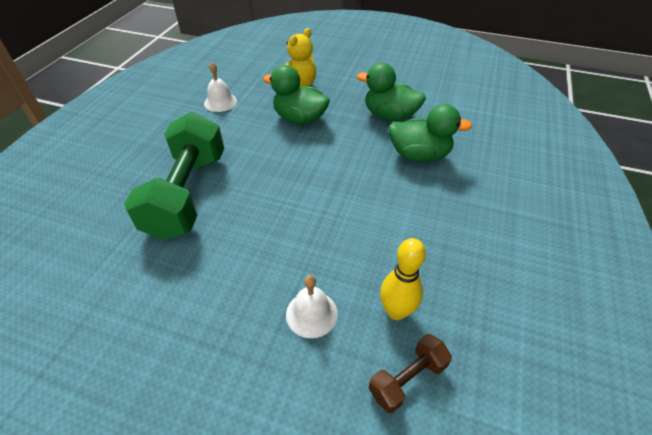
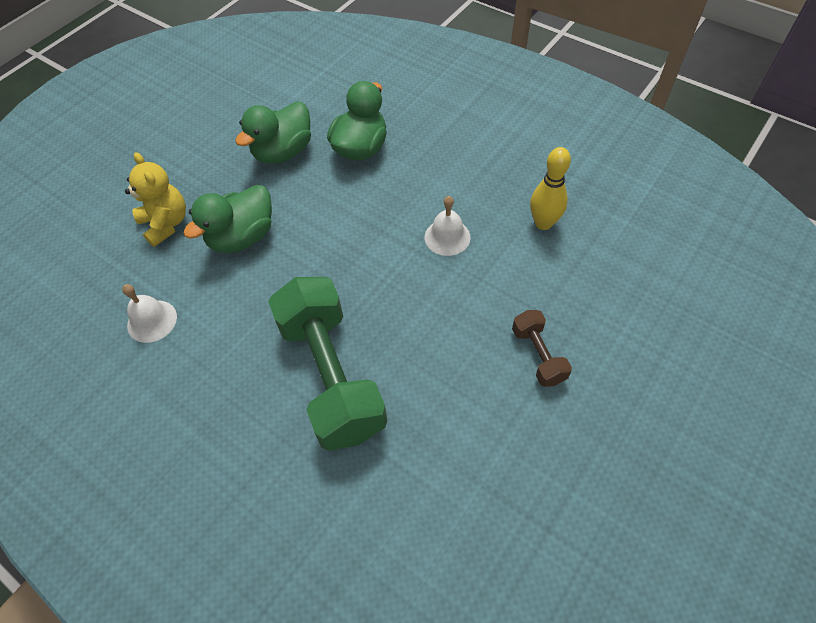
camera: 70 degrees left, 10 degrees up
green dumbbell [124,112,224,240] -> green dumbbell turned 45 degrees clockwise [268,277,387,451]
white bell [286,275,338,338] -> white bell moved to [425,196,471,256]
brown dumbbell [369,334,452,413] -> brown dumbbell moved to [512,310,572,387]

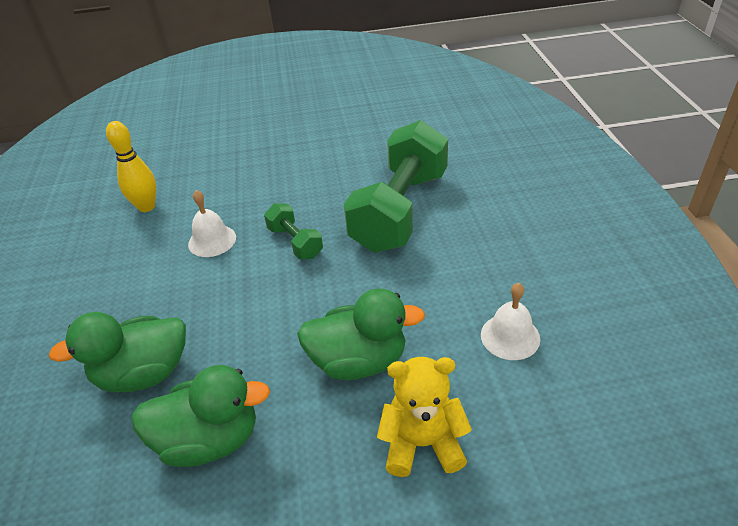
camera: 135 degrees left, 15 degrees down
yellow teddy bear [125,152,186,247] -> yellow teddy bear turned 75 degrees clockwise [377,357,472,477]
brown dumbbell [512,310,572,387] -> none
none -> green dumbbell [264,203,323,259]

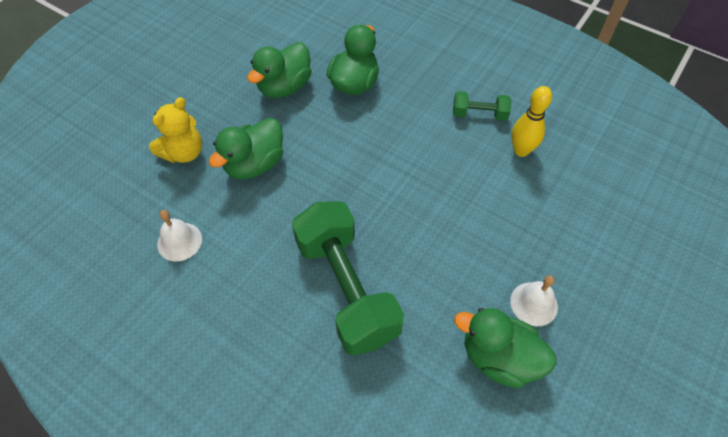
camera: 130 degrees right, 15 degrees up
white bell [188,190,236,257] -> white bell moved to [510,275,558,326]
green dumbbell [264,203,323,259] -> green dumbbell moved to [453,91,511,121]
none -> green duck [454,308,557,388]

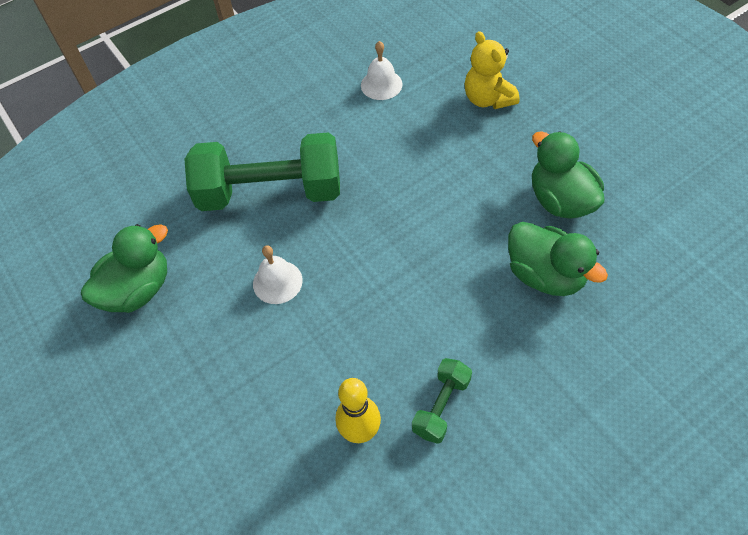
camera: 115 degrees right, 0 degrees up
green duck [209,118,283,179] -> none
white bell [510,275,558,326] -> white bell moved to [253,245,303,304]

